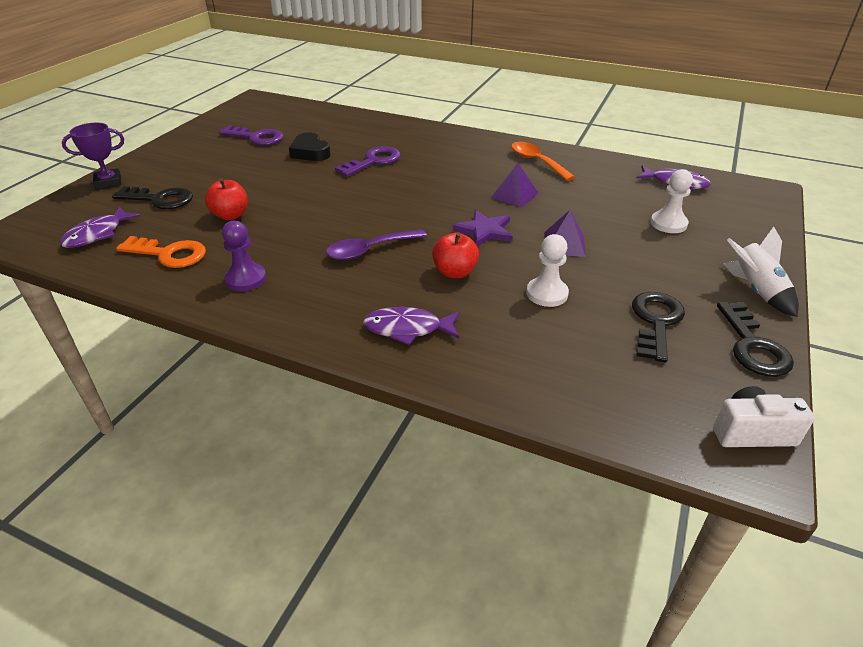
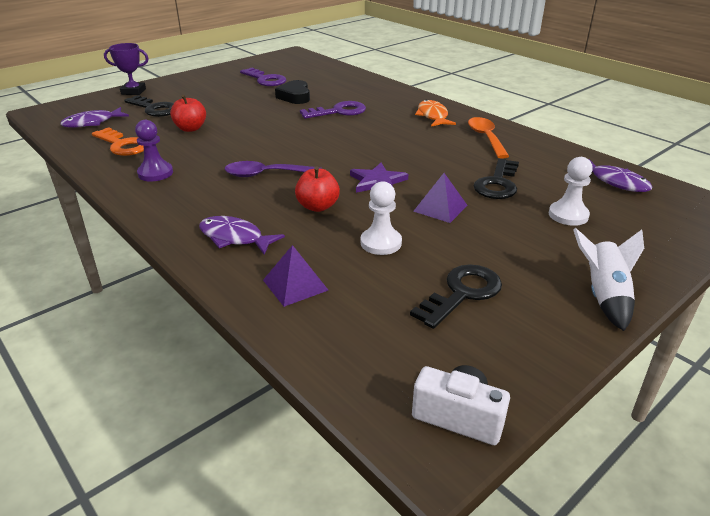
camera: 25 degrees right, 5 degrees down
purple pyramid [491,163,538,207] -> purple pyramid moved to [263,245,328,307]
black key [717,302,794,377] -> black key moved to [474,158,519,199]
none -> orange fish [415,99,456,127]

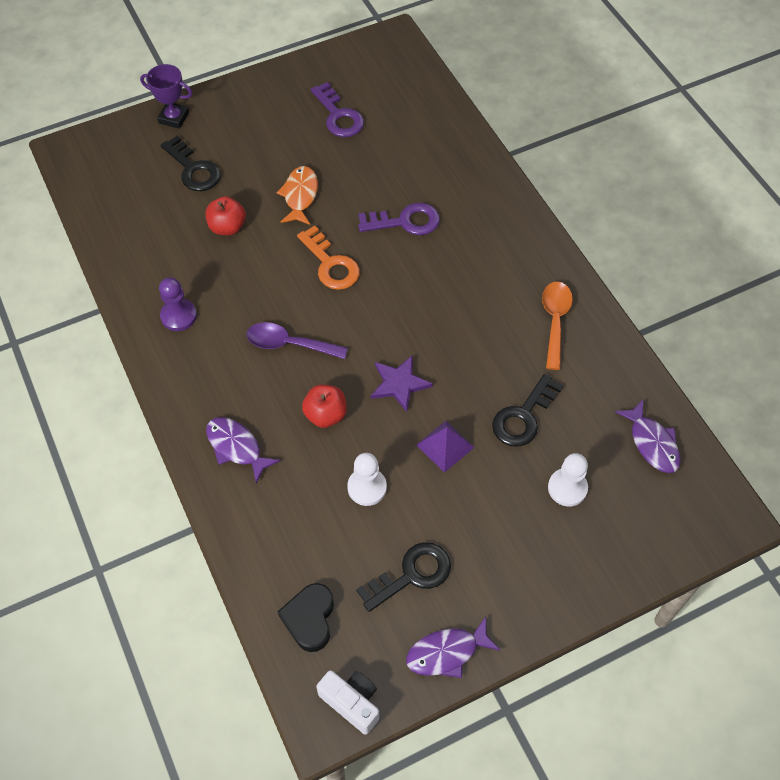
camera: 15 degrees right, 25 degrees up
purple fish [60,107,129,128] -> purple fish moved to [406,616,500,678]
orange key [92,127,144,156] -> orange key moved to [297,225,360,290]
purple pyramid [263,245,328,307] -> none
black heart [275,80,310,104] -> black heart moved to [278,583,334,652]
orange fish [415,99,456,127] -> orange fish moved to [276,166,318,225]
white rocket [573,228,644,331] -> none

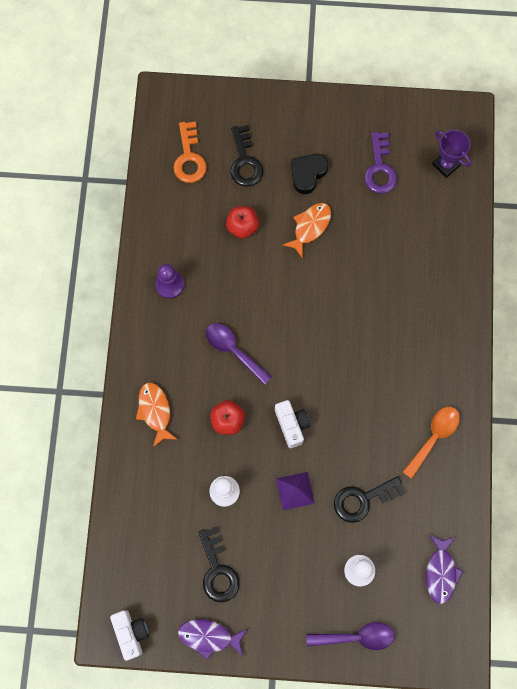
camera: 30 degrees right, 15 degrees up
purple trophy [140,64,192,129] -> purple trophy moved to [432,130,471,178]
purple fish [206,417,281,483] -> orange fish [136,383,178,447]
black heart [278,583,334,652] -> black heart moved to [291,154,328,194]
orange key [297,225,360,290] -> orange key moved to [173,122,207,183]
black key [356,542,451,612] -> black key turned 75 degrees clockwise [198,527,240,603]
purple key [358,202,440,235] -> none
purple star [371,355,433,412] -> white camera [275,400,310,448]
none -> purple spoon [306,622,395,650]

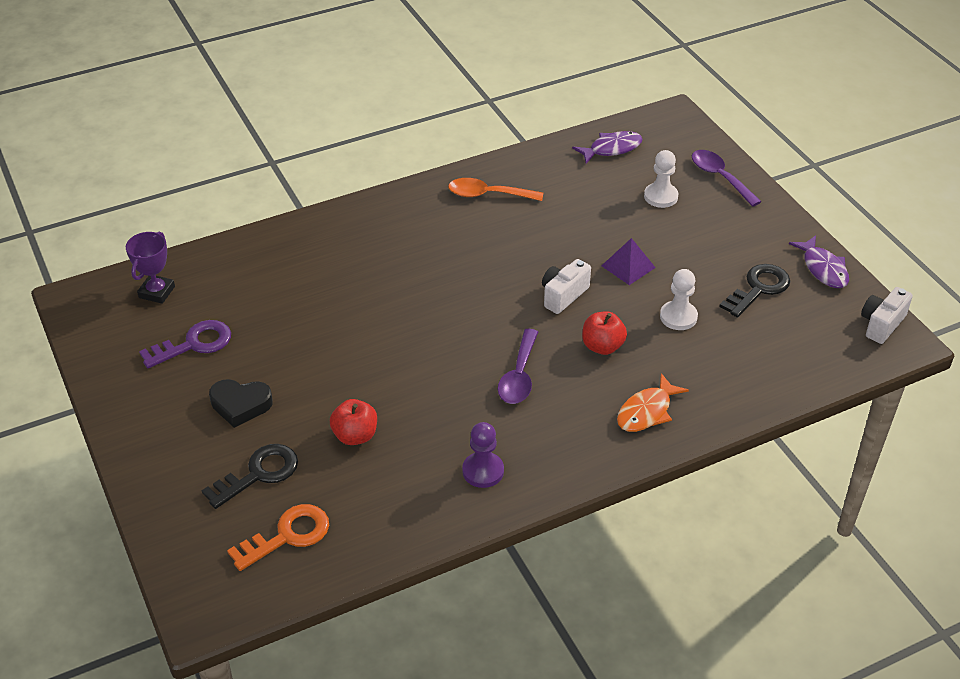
camera: 120 degrees left, 30 degrees down
orange fish [283,203,331,259] -> none
black key [334,476,405,523] -> none

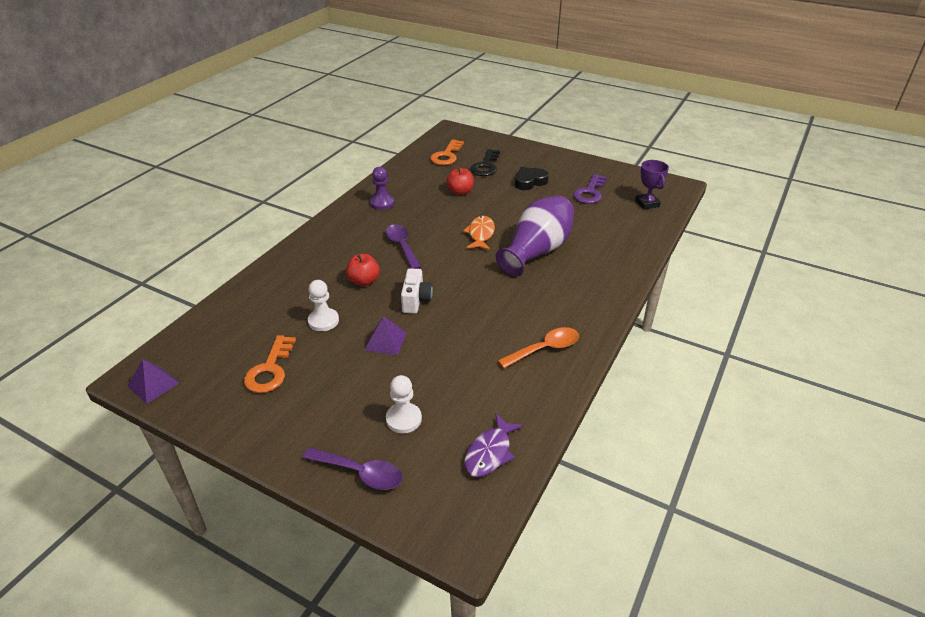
camera: 145 degrees right, 5 degrees down
orange fish [617,373,689,432] -> orange fish moved to [463,216,495,250]
black key [719,264,790,318] -> orange key [244,335,296,393]
purple fish [789,235,849,288] -> none
white camera [861,287,913,344] -> purple pyramid [127,359,179,404]
none -> purple vase [496,195,574,276]

